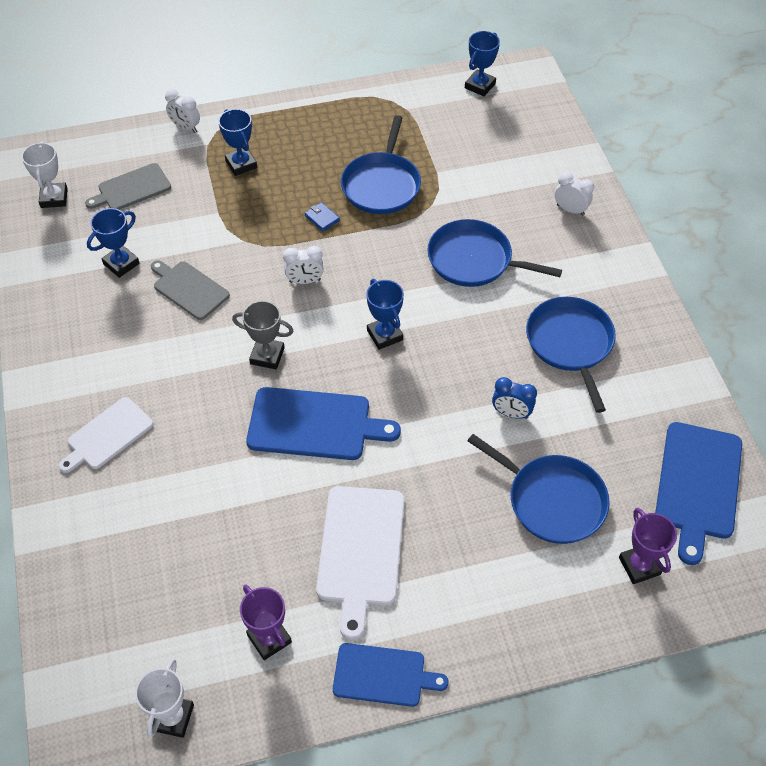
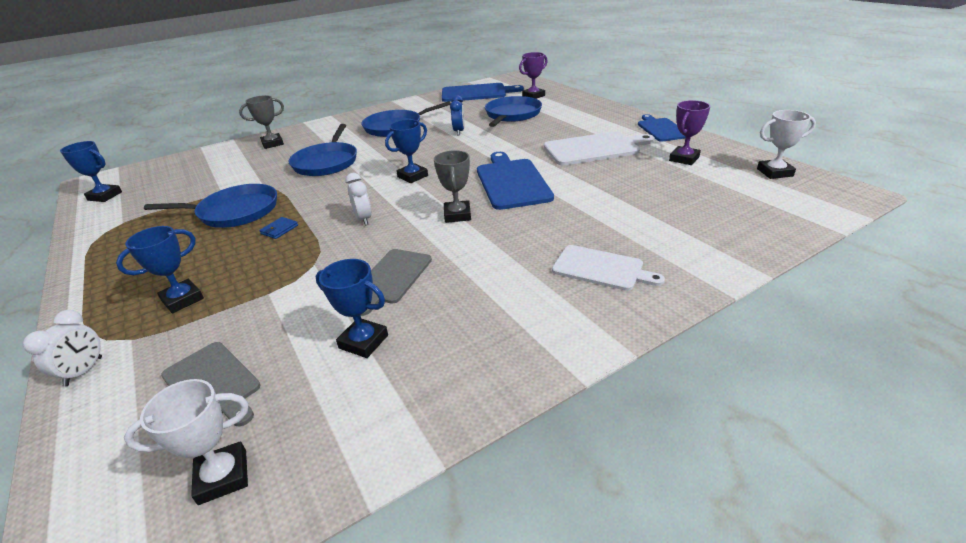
camera: 105 degrees left, 20 degrees down
white clock [555,172,594,216] -> grey trophy [239,95,284,149]

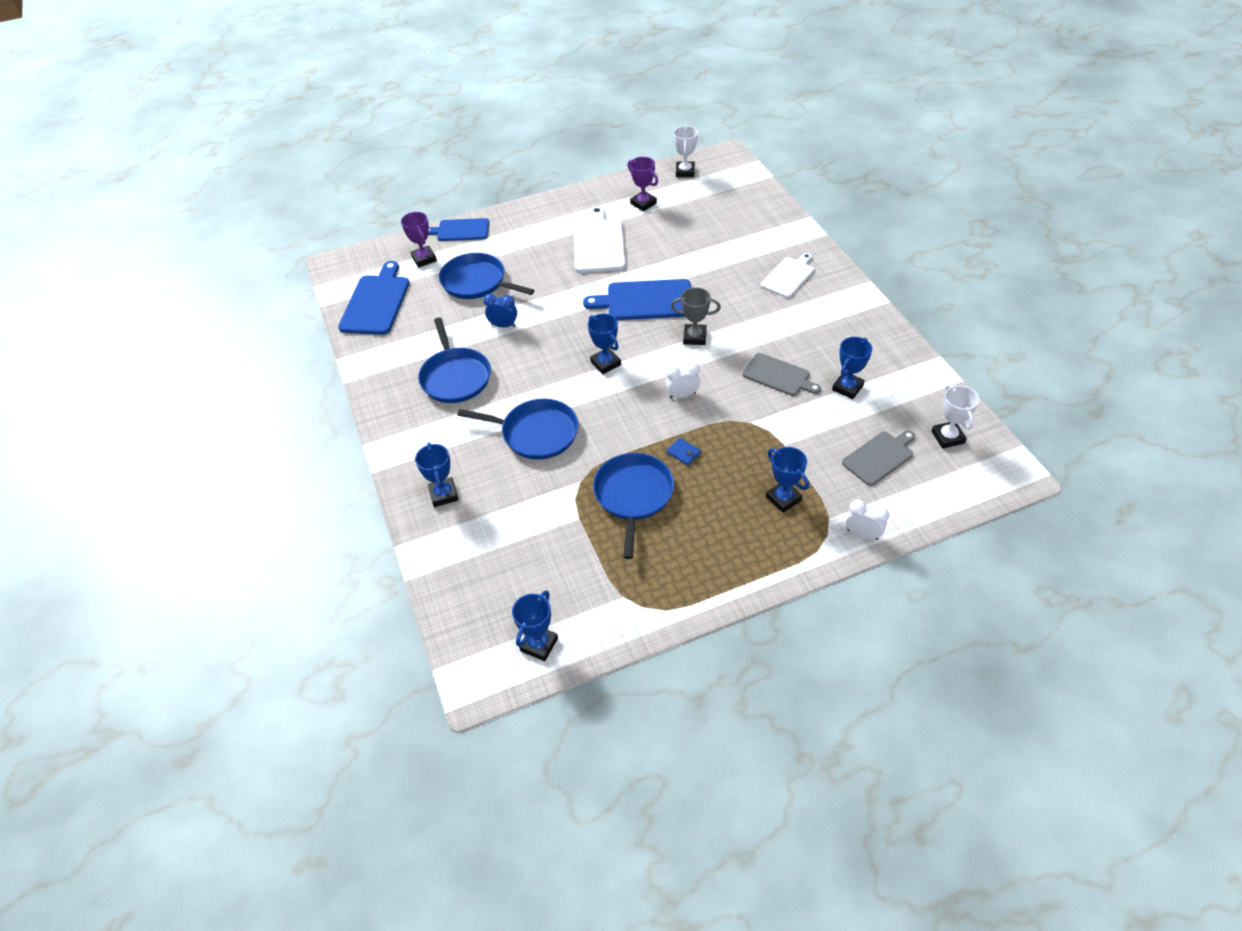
camera: 80 degrees left, 15 degrees up
grey trophy [239,95,284,149] -> blue trophy [415,443,458,507]
blue cutting board [638,114,685,142] -> blue cutting board moved to [428,218,489,241]

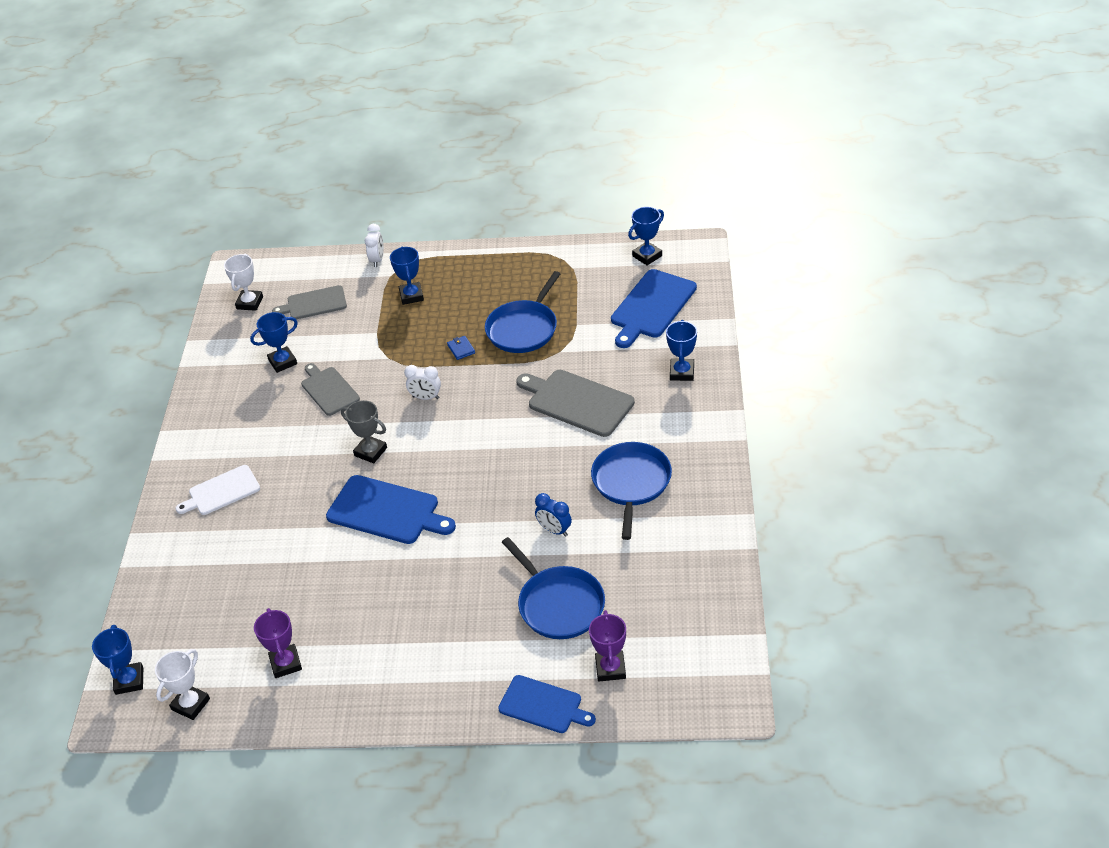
camera: 155 degrees left, 5 degrees down
blue cutting board [338,261,410,335] -> blue cutting board moved to [611,269,697,348]
blue pan [457,399,579,460] -> grey cutting board [516,370,635,437]
white cutting board [574,206,626,273] -> none
blue trophy [588,314,621,374] -> blue trophy moved to [92,625,143,695]
white clock [846,500,889,540] -> white clock turned 135 degrees counterclockwise [365,224,384,267]

